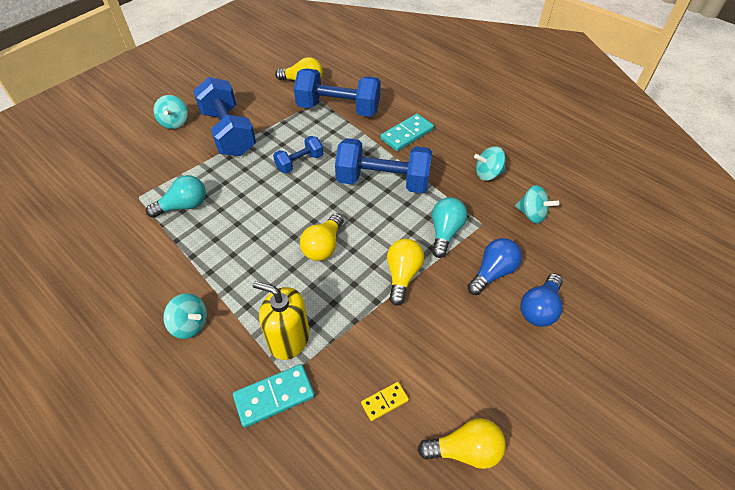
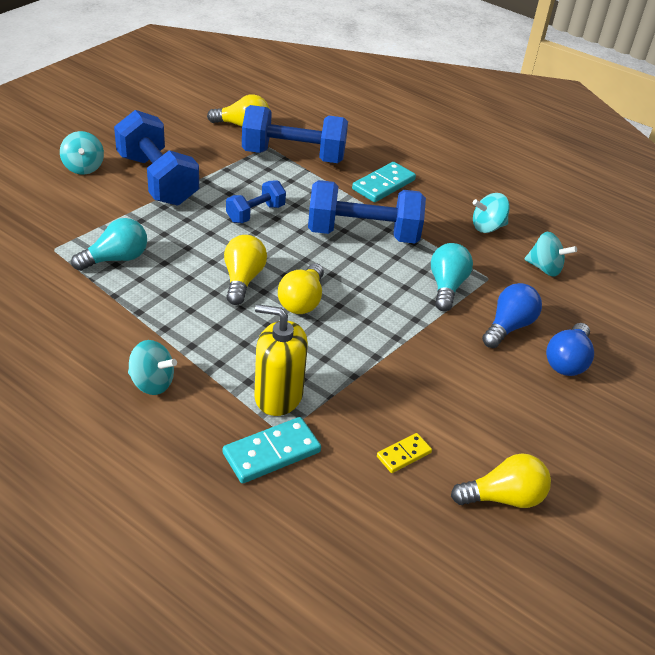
camera: 10 degrees left, 10 degrees down
yellow light bulb [387,239,424,306] -> yellow light bulb moved to [224,235,267,305]

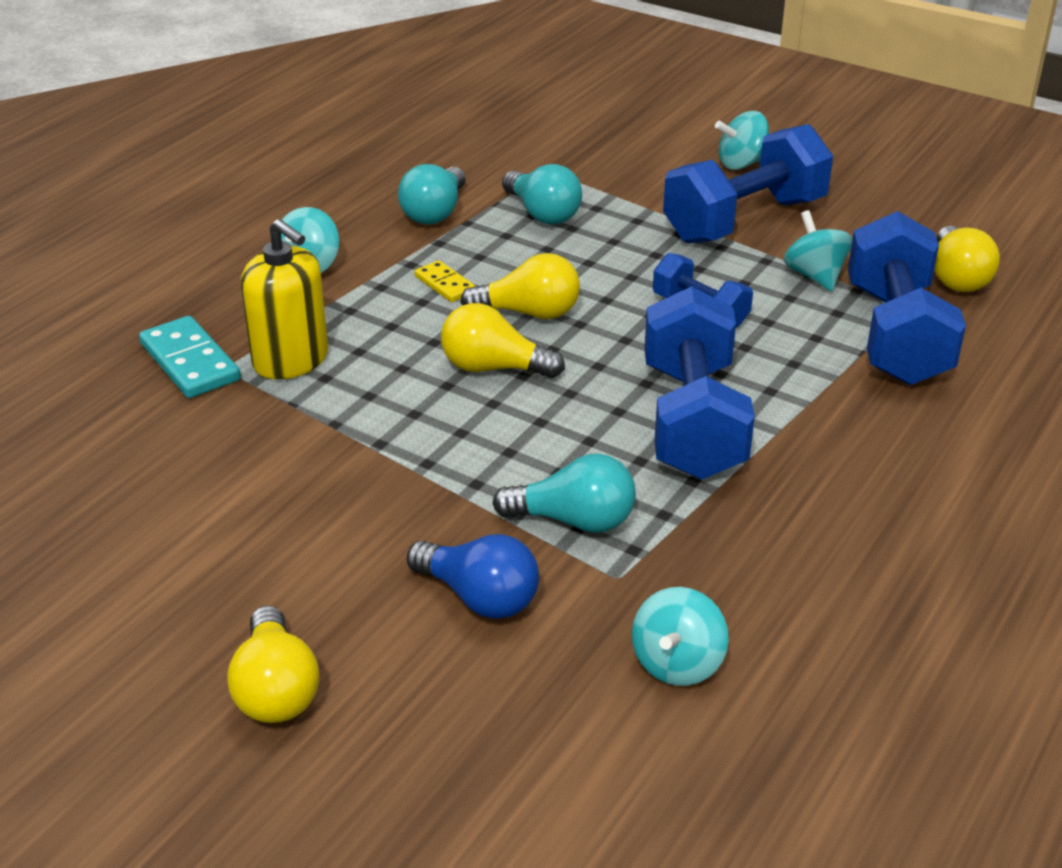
camera: 90 degrees right, 5 degrees down
yellow soap dispenser [254,304,308,416] -> yellow soap dispenser turned 120 degrees clockwise [241,219,328,379]
turquoise domino [352,162,416,202] -> none
yellow domino [377,433,432,473] -> yellow domino moved to [414,260,475,302]
yellow light bulb [451,453,551,508] -> yellow light bulb moved to [227,606,319,723]
turquoise spinning top [473,193,510,233] -> turquoise spinning top moved to [784,210,853,292]
blue light bulb [546,323,594,376] -> none
none -> turquoise light bulb [398,164,466,224]

